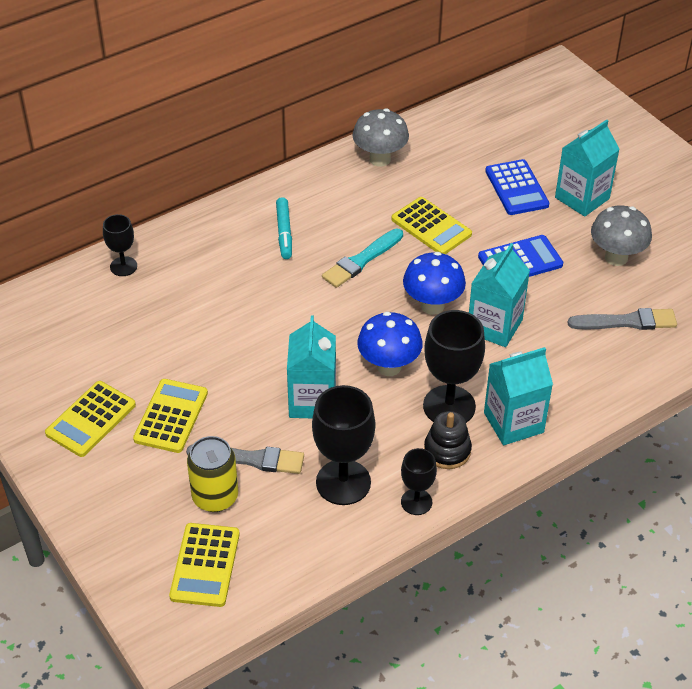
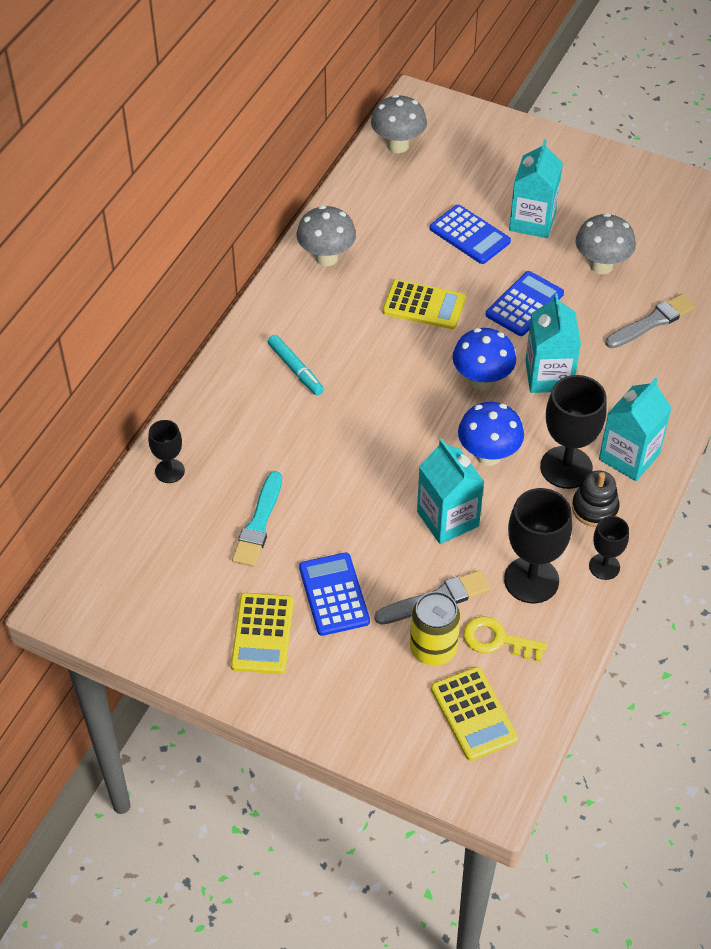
camera: 30 degrees left, 5 degrees up
yellow calculator [133,379,208,453] -> blue calculator [299,552,370,636]
turquoise brush [322,229,403,288] -> turquoise brush moved to [232,471,282,567]
none -> grey mushroom [371,94,427,153]
none -> yellow key [463,616,547,662]

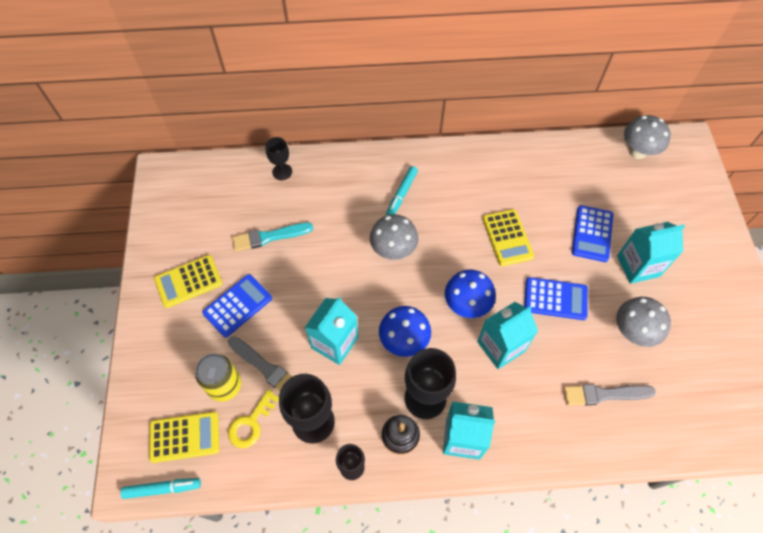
camera: 60 degrees right, 10 degrees up
grey mushroom [296,206,356,266] -> grey mushroom moved to [370,214,418,260]
yellow calculator [431,667,518,761] -> yellow calculator turned 135 degrees counterclockwise [149,412,219,463]
yellow key [463,616,547,662] -> yellow key turned 135 degrees counterclockwise [228,389,279,448]
grey brush [605,294,696,349] -> grey brush turned 150 degrees clockwise [563,384,656,406]
none -> turquoise marker [121,478,201,499]

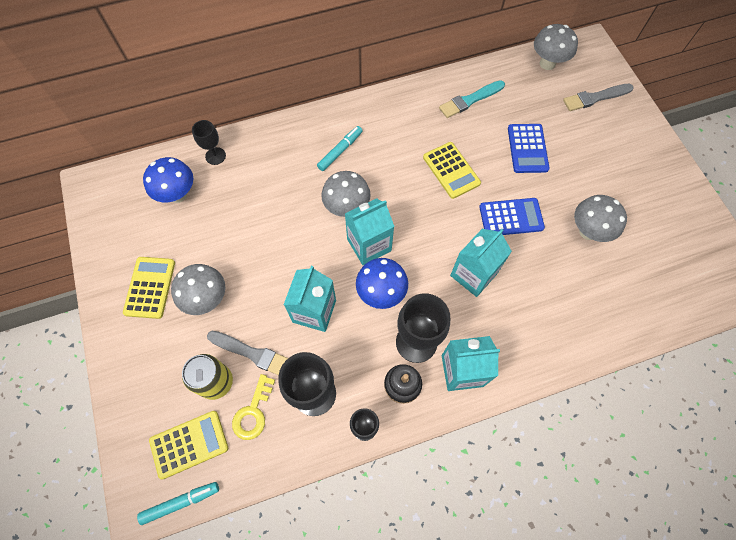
camera: 15 degrees left, 5 degrees up
yellow calculator [154,255,223,308] -> yellow calculator turned 135 degrees clockwise [123,257,175,319]
blue calculator [202,274,272,338] -> grey mushroom [171,264,225,315]
turquoise brush [232,223,313,252] -> turquoise brush moved to [439,80,505,118]
turquoise marker [386,166,418,215] -> turquoise marker turned 150 degrees counterclockwise [317,126,363,171]
blue mushroom [445,270,496,318] -> blue mushroom moved to [143,157,193,203]
grey brush [563,384,656,406] -> grey brush moved to [563,84,634,111]
turquoise carton [617,222,685,284] -> turquoise carton moved to [345,198,395,265]

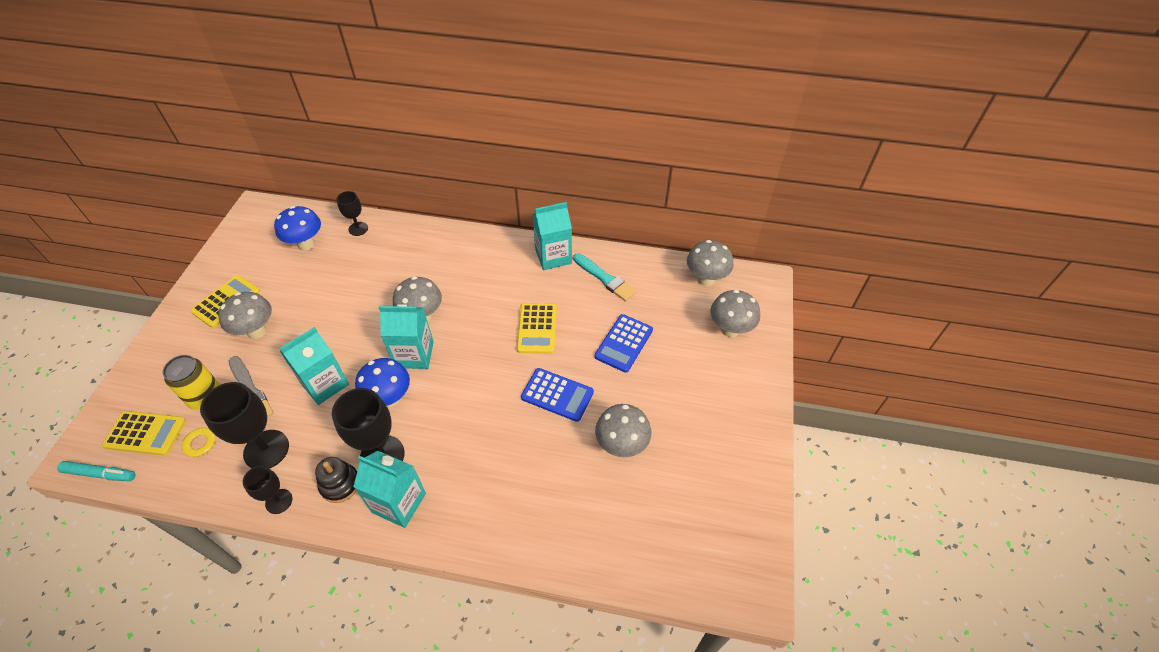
camera: 30 degrees right, 15 degrees down
turquoise marker [317,126,363,171] -> none
turquoise brush [439,80,505,118] -> turquoise brush turned 135 degrees counterclockwise [573,253,636,301]
turquoise carton [450,229,512,297] -> turquoise carton moved to [533,202,572,270]
grey brush [563,84,634,111] -> grey mushroom [710,290,760,337]

